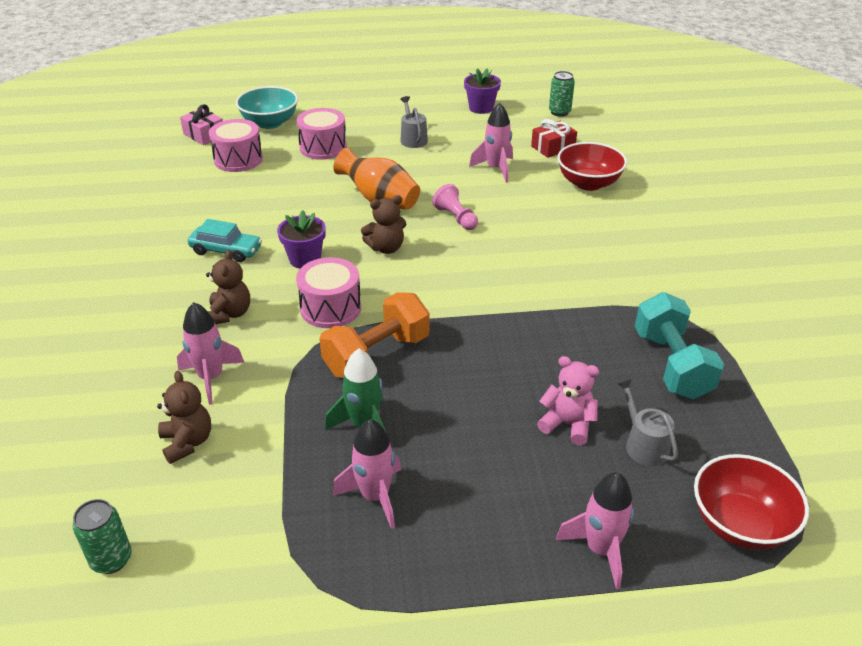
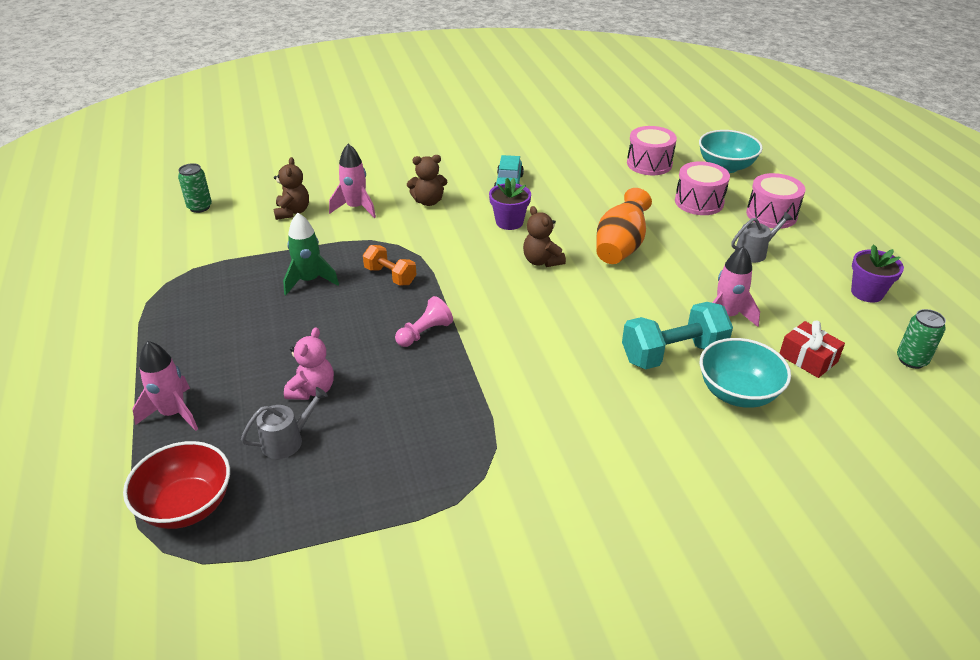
camera: 80 degrees right, 0 degrees up
brown teddy bear [157,371,211,464] -> brown teddy bear turned 60 degrees counterclockwise [274,157,309,220]
pink gift [180,104,223,145] -> none
pink drum [296,257,361,328] -> pink drum moved to [746,173,806,229]
orange dumbbell [319,292,429,378] -> orange dumbbell [363,245,417,285], size x0.60
pink rocket [333,419,401,529] -> none
pink pawn [432,184,478,230] -> pink pawn moved to [395,296,453,347]
red bowl [557,142,627,191] -> turquoise bowl [700,338,791,408]
turquoise dumbbell [635,292,724,399] -> turquoise dumbbell moved to [622,302,733,370]

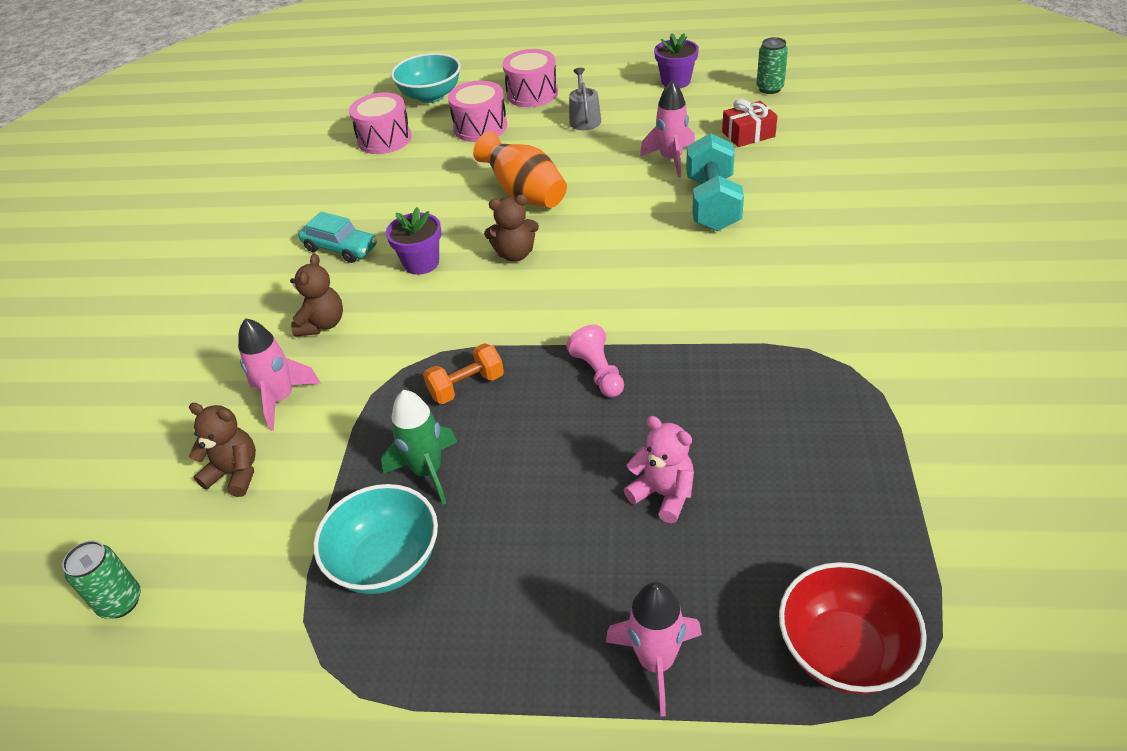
camera: 65 degrees left, 5 degrees up
grey watering can [241,387,328,459] -> none
turquoise bowl [700,338,791,408] -> turquoise bowl moved to [313,484,438,594]

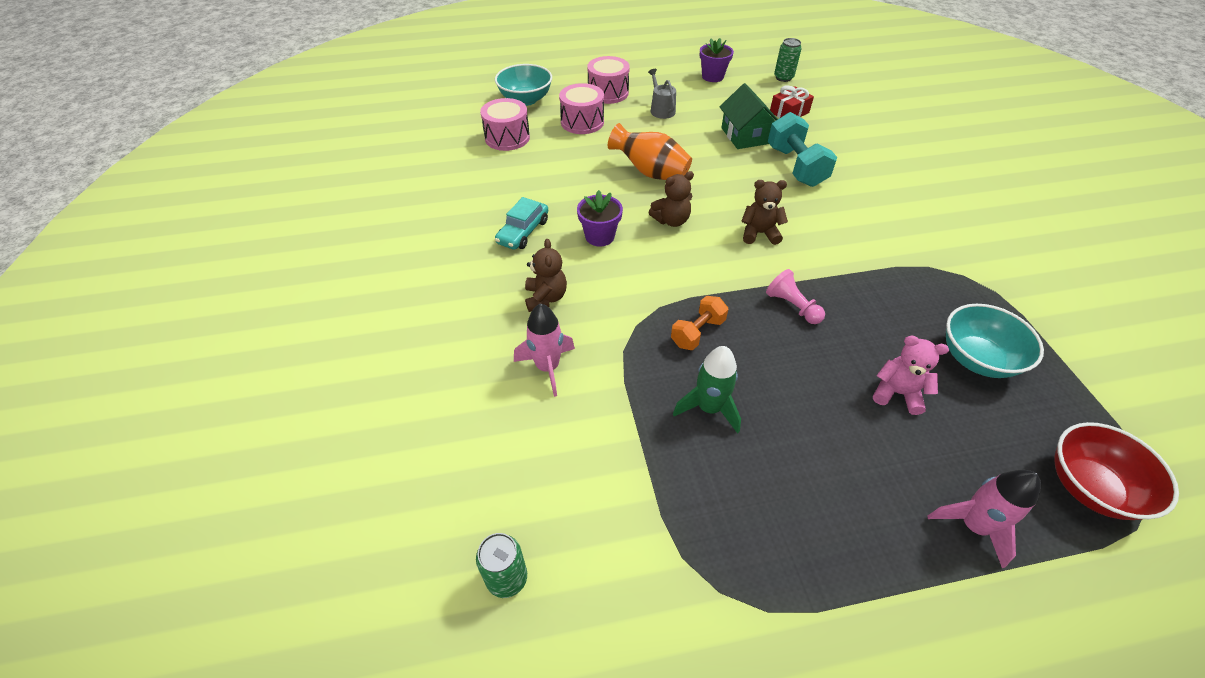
camera: 20 degrees left, 5 degrees up
brown teddy bear [189,403,256,497] -> brown teddy bear moved to [742,180,788,245]
turquoise car [298,211,377,263] -> turquoise car turned 105 degrees clockwise [495,197,548,250]
turquoise bowl [313,484,438,594] -> turquoise bowl moved to [946,304,1044,378]
pink rocket [640,80,695,178] -> green house [720,83,778,149]

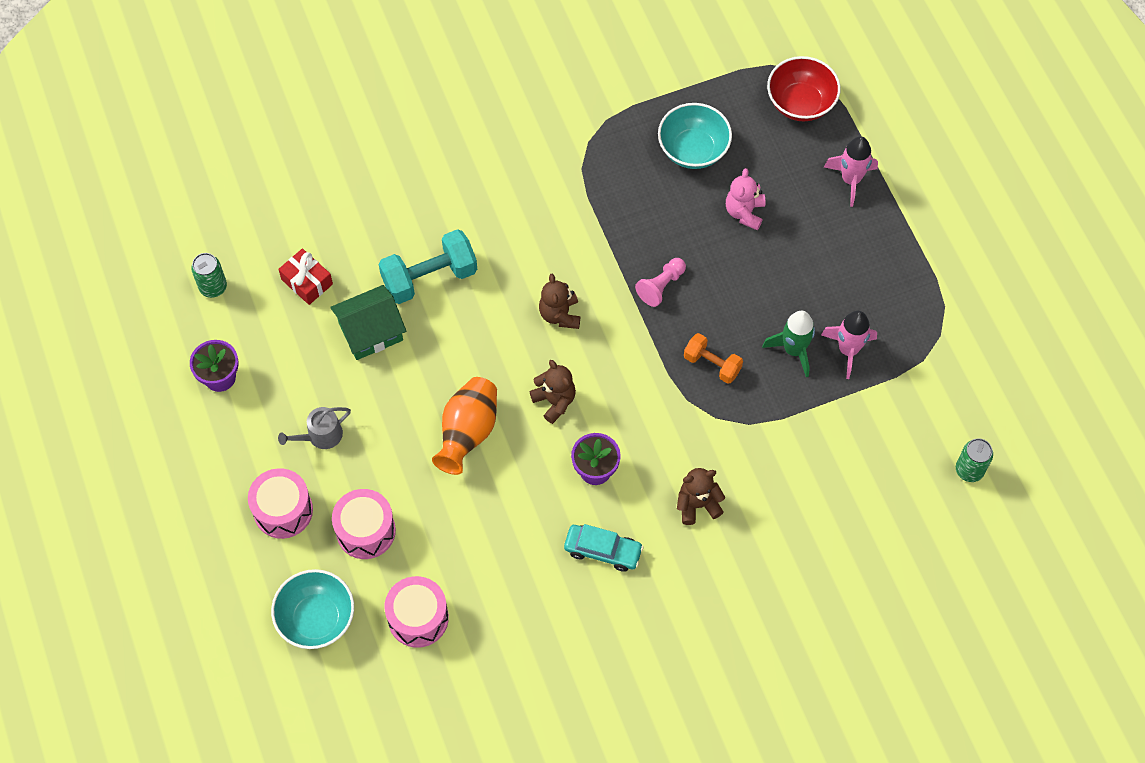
camera: 100 degrees left, 15 degrees up
pink rocket [514,303,575,397] -> pink rocket moved to [821,311,877,379]

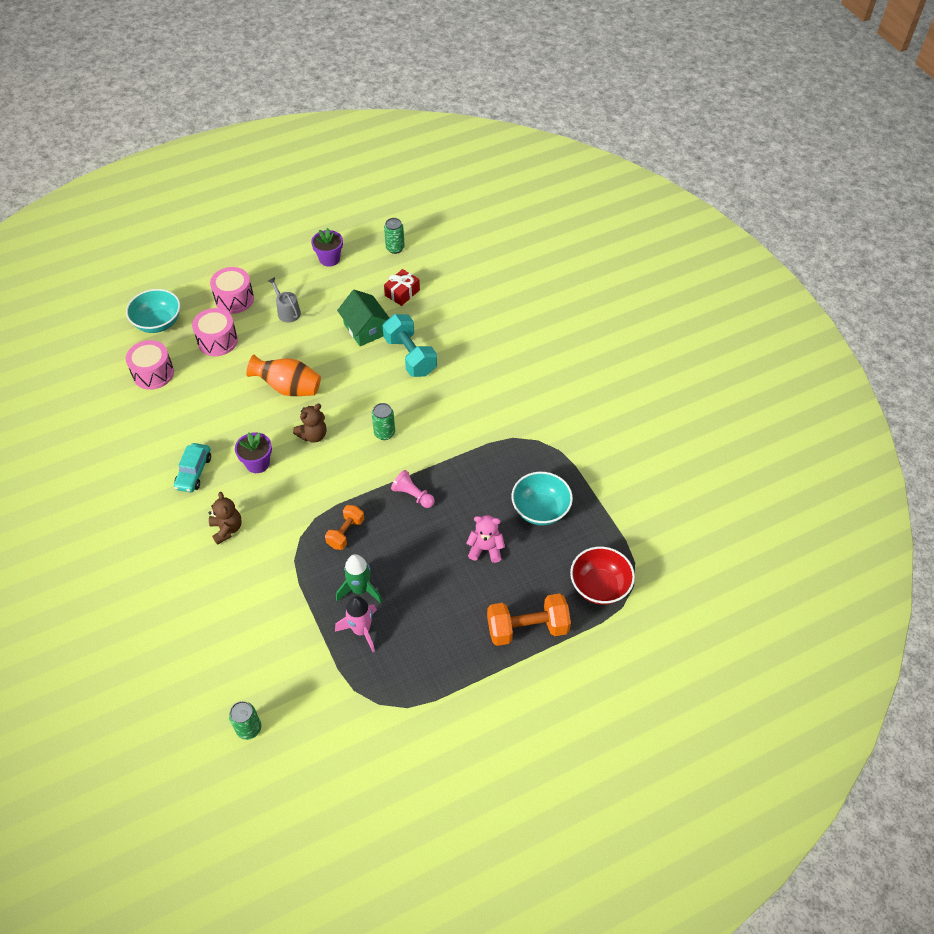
camera: 85 degrees right, 10 degrees down
brown teddy bear [539,274,580,329] -> green can [372,403,395,440]
pink rocket [824,137,878,207] -> orange dumbbell [487,593,571,646]

